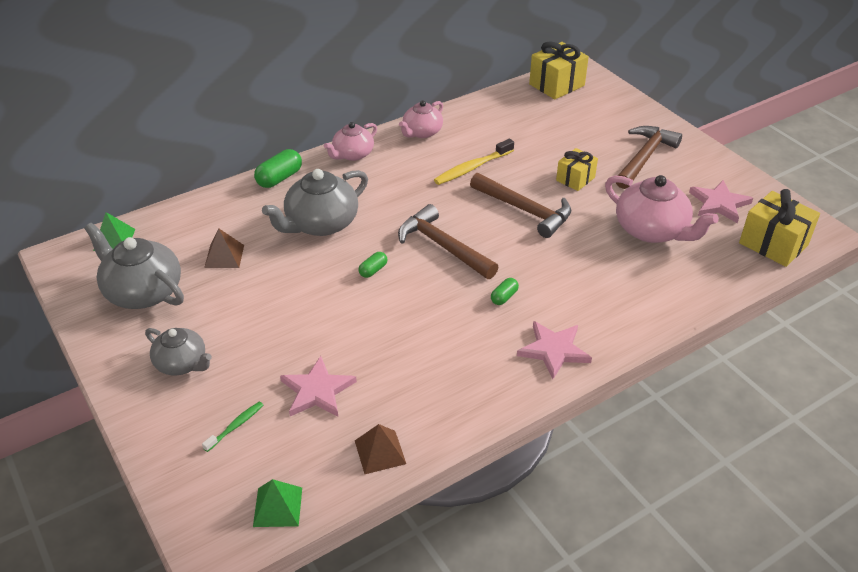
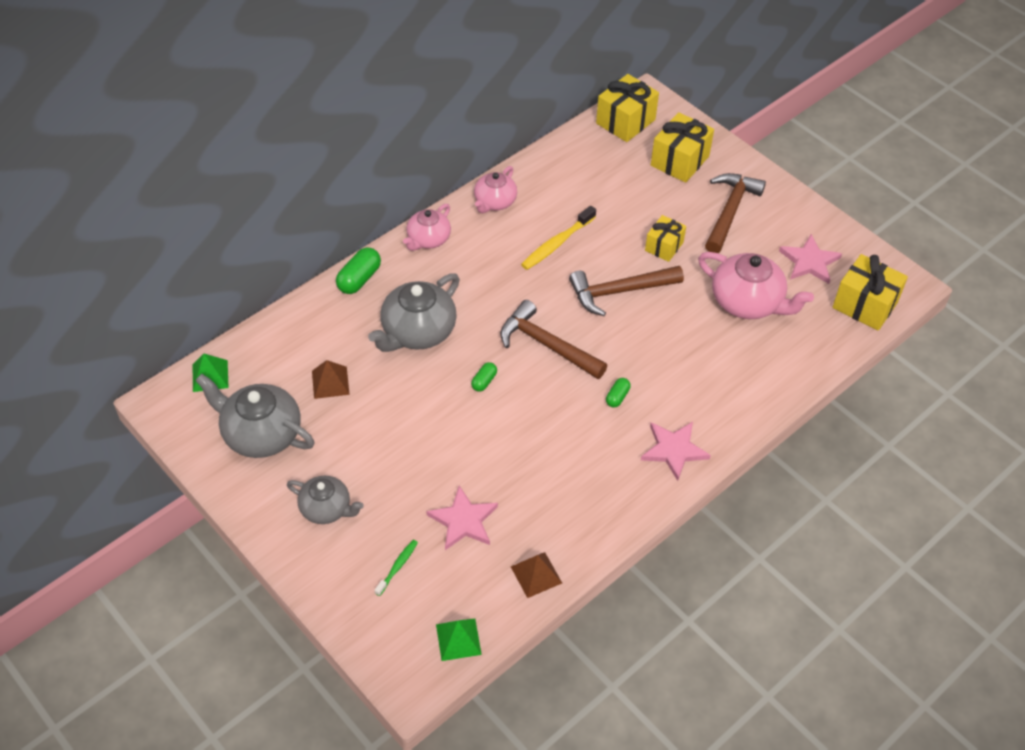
camera: 10 degrees left, 10 degrees up
brown hammer [470,173,571,238] -> brown hammer turned 135 degrees clockwise [569,266,684,316]
none -> yellow gift [651,112,714,183]

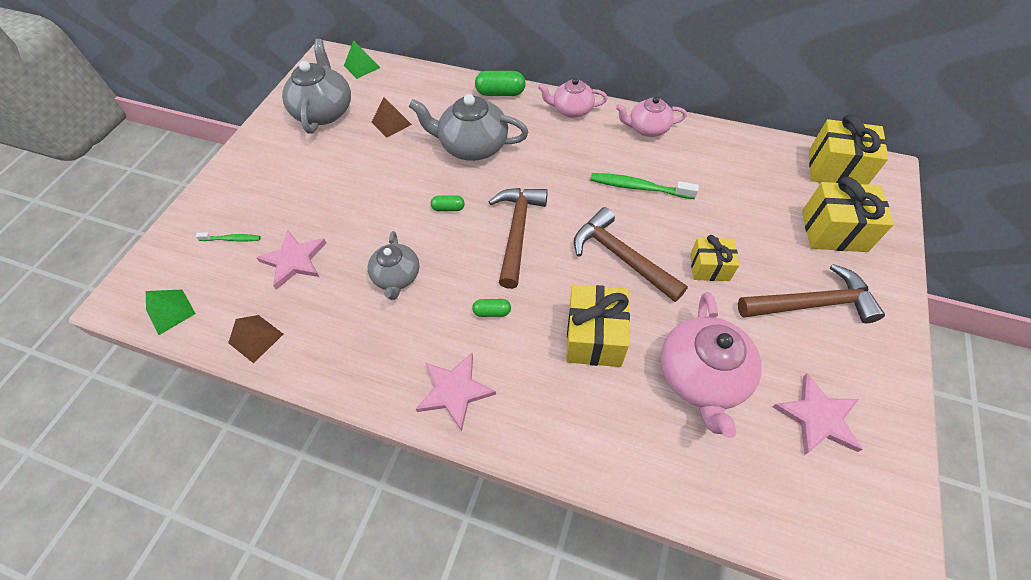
camera: 65 degrees right, 5 degrees up
grey teapot [287,476,364,524] -> grey teapot moved to [368,231,419,300]
yellow toothbrush [521,206,596,270] -> green toothbrush [590,173,699,199]
yellow gift [832,254,908,331] -> yellow gift moved to [566,285,630,367]

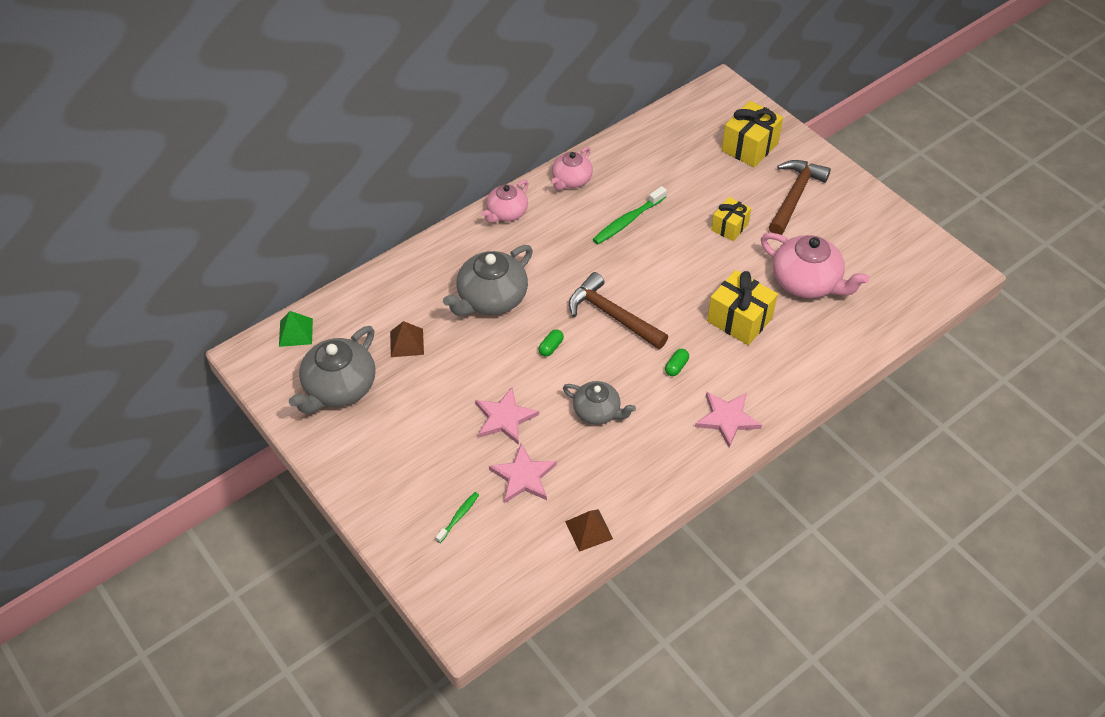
camera: 60 degrees left, 5 degrees down
green pyramid [146,289,196,335] -> none
grey teapot [282,39,351,134] -> grey teapot turned 90 degrees counterclockwise [289,326,376,414]
green capsule [475,71,526,96] -> none
brown hammer [574,207,688,302] -> none
pink star [773,374,863,455] -> pink star moved to [475,387,539,445]
yellow gift [809,114,889,185] -> none

